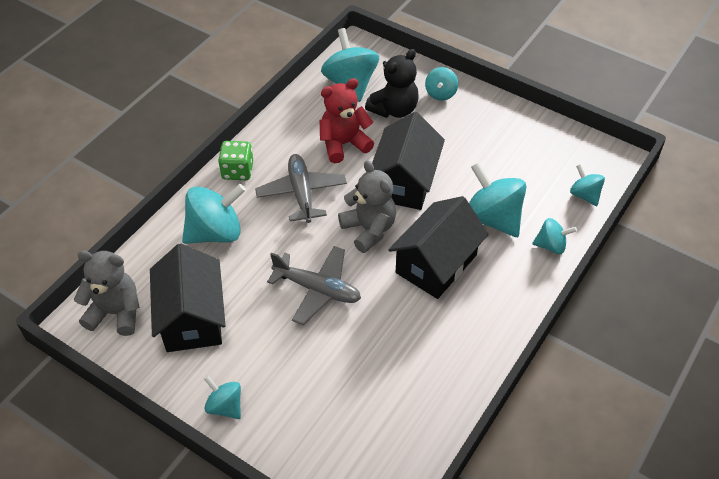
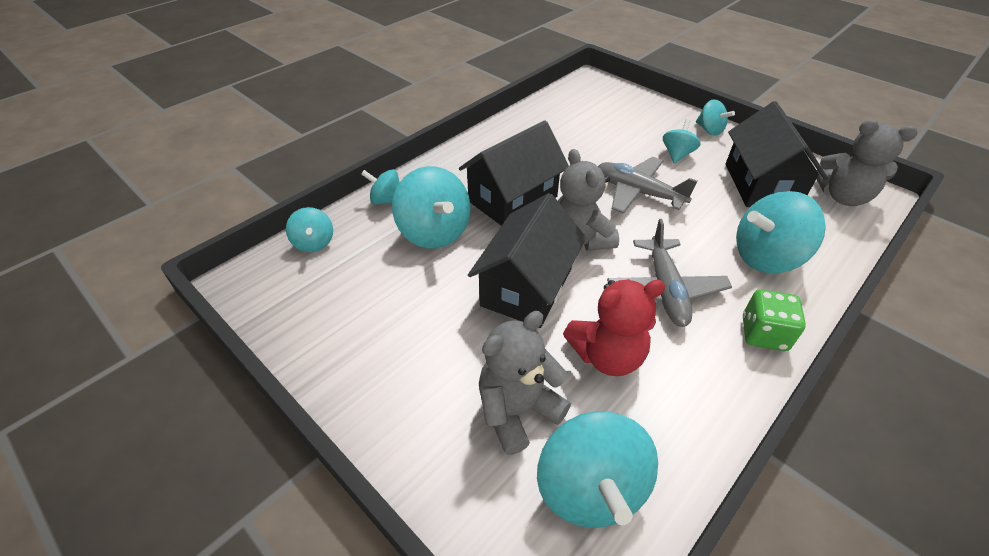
camera: 170 degrees left, 5 degrees down
black teddy bear [365,49,419,118] -> grey teddy bear [479,311,571,455]
turquoise spinning top [425,67,458,101] -> turquoise spinning top moved to [663,119,701,163]

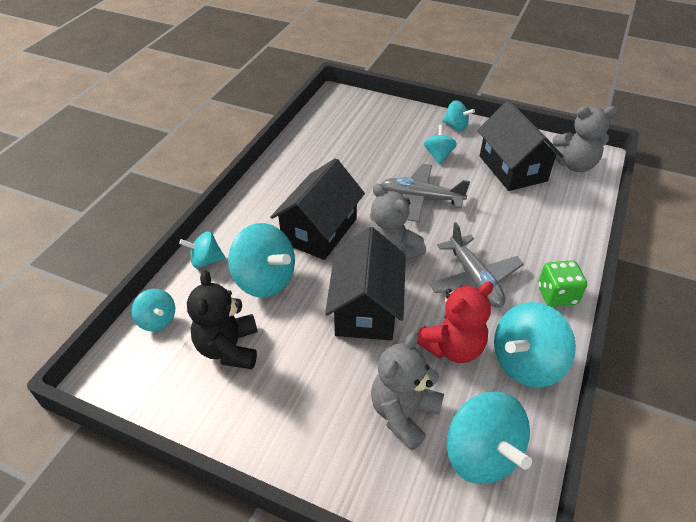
camera: 20 degrees left, 0 degrees up
turquoise spinning top [736,191,826,273] -> turquoise spinning top moved to [494,302,576,387]
none -> black teddy bear [187,270,258,369]

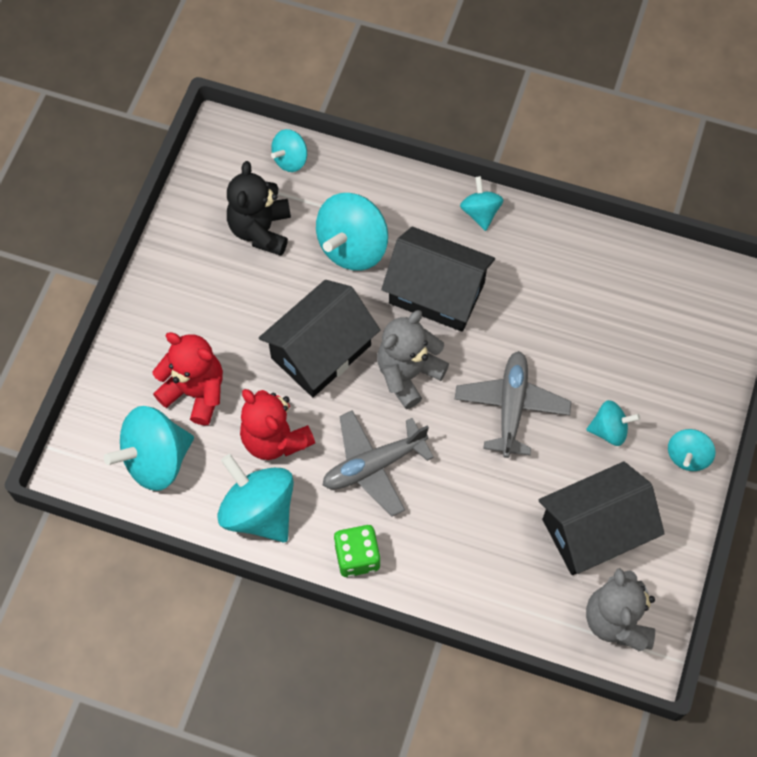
camera: 85 degrees right, 20 degrees up
turquoise spinning top [179,231,225,268] -> turquoise spinning top moved to [460,176,504,231]
black teddy bear [187,270,258,369] -> black teddy bear turned 75 degrees counterclockwise [227,161,291,256]
black house [325,227,406,340] -> black house turned 45 degrees counterclockwise [259,280,380,397]
grey teddy bear [371,332,444,451] -> red teddy bear [152,332,223,426]

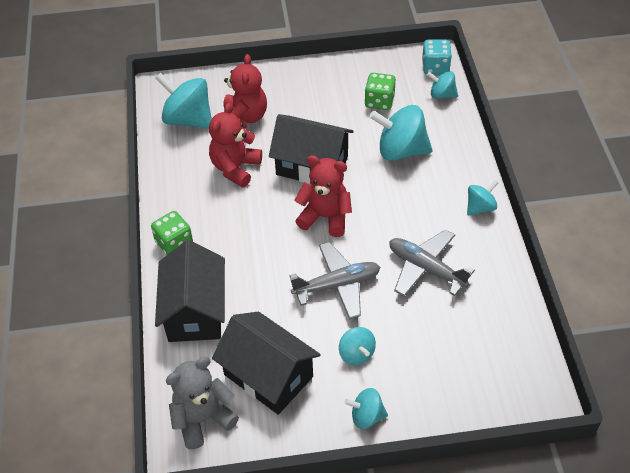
camera: 65 degrees right, 15 degrees down
turquoise spinning top [218,454,294,543] -> none
black teddy bear [227,161,291,256] -> green dice [365,73,396,110]
grey plane [323,410,434,516] -> grey plane moved to [390,229,475,297]
grey teddy bear [377,310,449,409] -> red teddy bear [294,155,352,237]
black house [382,227,495,332] -> black house moved to [155,240,225,342]
none -> turquoise dice [422,40,452,74]

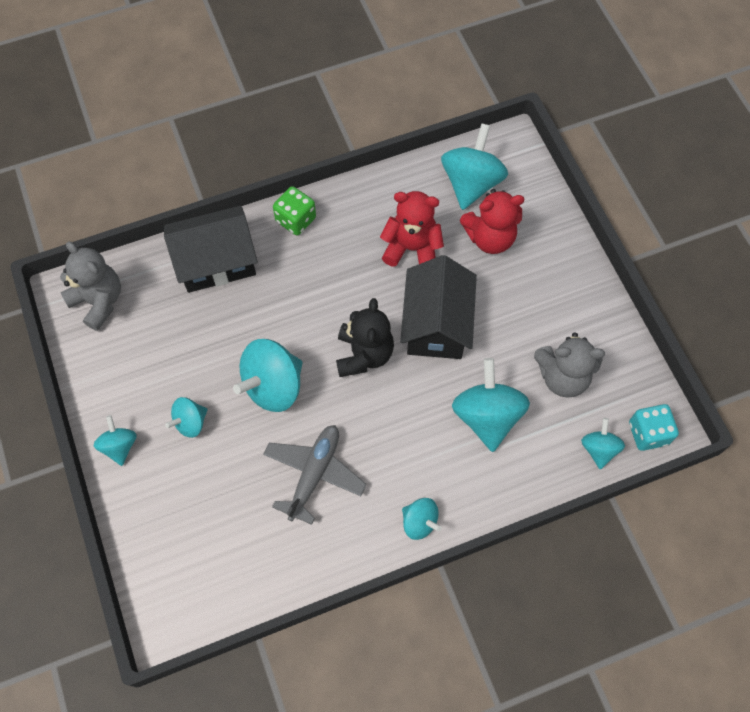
camera: 75 degrees right, 15 degrees up
black house [212,312,321,415] -> none
grey plane [290,242,380,319] -> turquoise spinning top [233,339,303,412]
red teddy bear [294,155,352,237] -> black teddy bear [336,298,394,377]
green dice [365,73,396,110] -> grey teddy bear [534,332,605,398]

